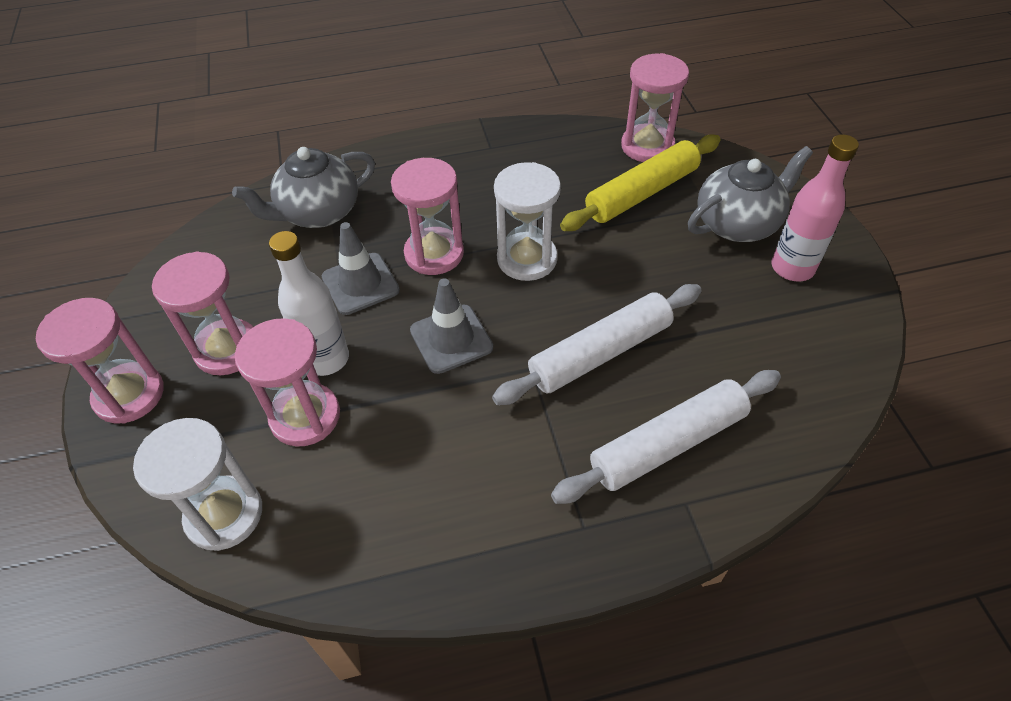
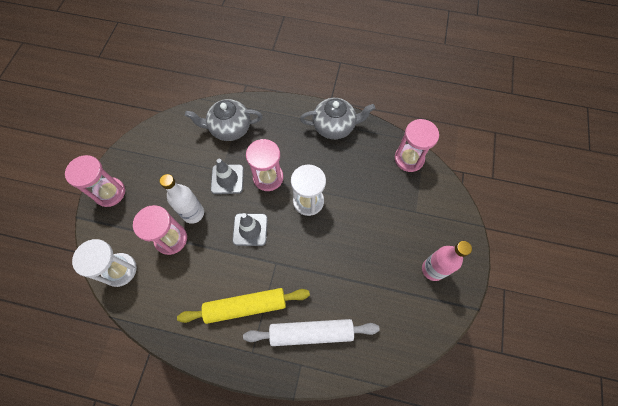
camera: 25 degrees right, 15 degrees up
pink hourglass [152,251,253,375] -> none
white rolling pin [492,284,702,405] -> none
yellow rolling pin [560,134,721,231] -> yellow rolling pin moved to [177,288,310,324]
grey teapot [688,146,813,242] -> grey teapot moved to [300,98,375,139]

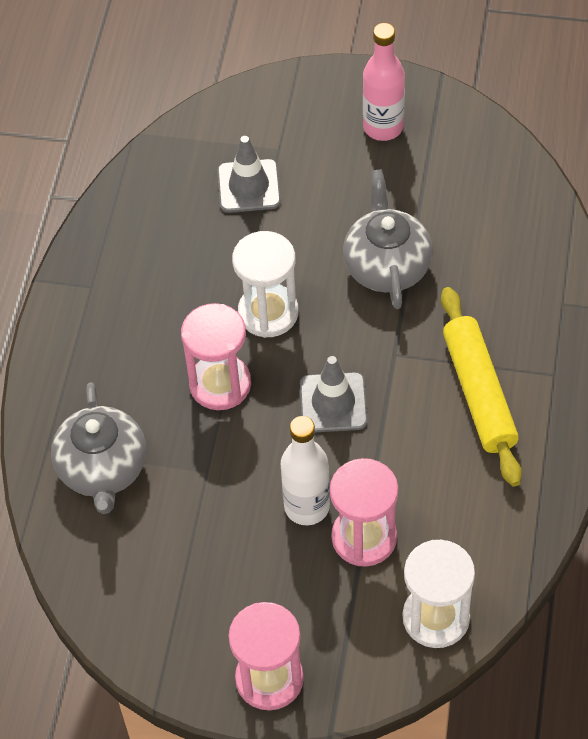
camera: 90 degrees left, 10 degrees down
grey traffic cone [211,159,244,194] -> grey traffic cone moved to [218,136,281,213]
white rolling pin [243,319,380,346] -> none
grey teapot [300,98,375,139] -> grey teapot moved to [343,169,433,309]
pink hourglass [395,119,439,172] -> none

